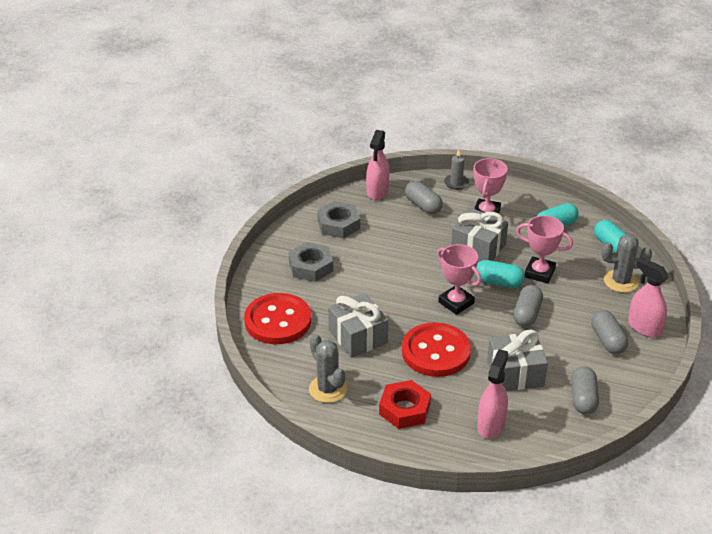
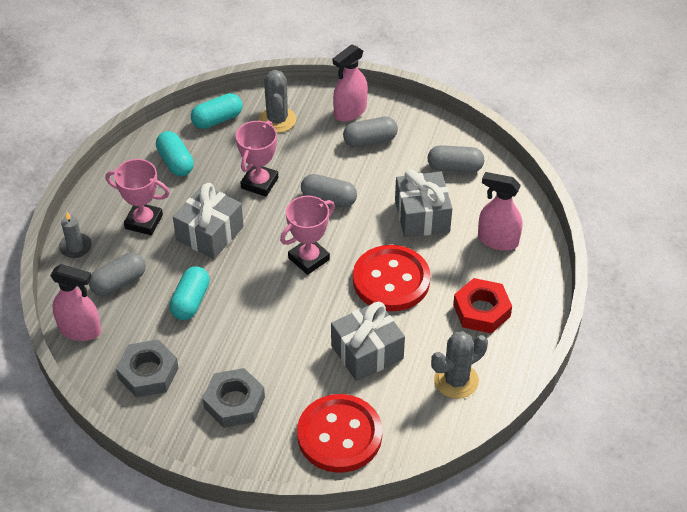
camera: 90 degrees left, 10 degrees up
turquoise capsule [475,260,525,288] -> turquoise capsule moved to [169,266,210,320]

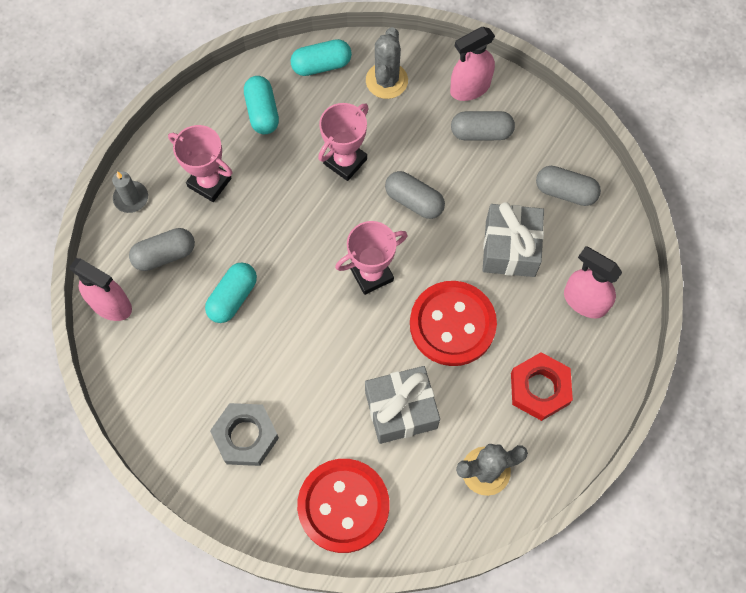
camera: 15 degrees right, 20 degrees up
grey nut [116,339,179,398] -> none
grey gift [173,183,244,259] -> none

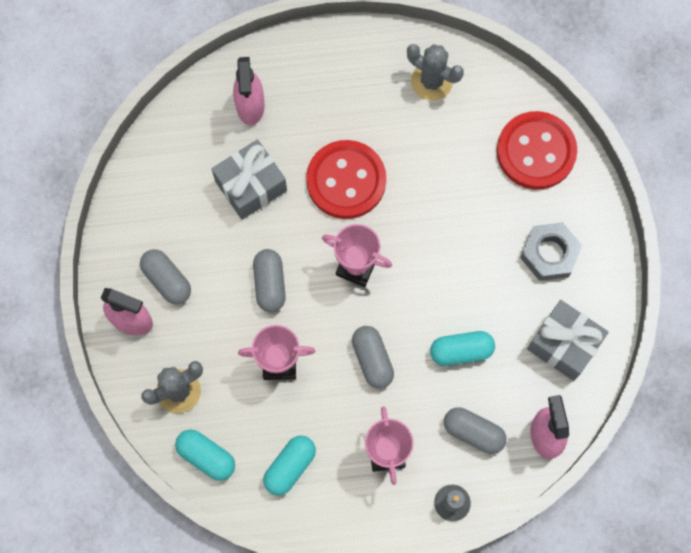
camera: 130 degrees left, 5 degrees up
grey gift [365,366,440,444] -> grey gift moved to [527,300,608,381]
red nut [511,352,573,421] -> none
grey capsule [536,166,601,206] -> grey capsule moved to [352,326,394,389]

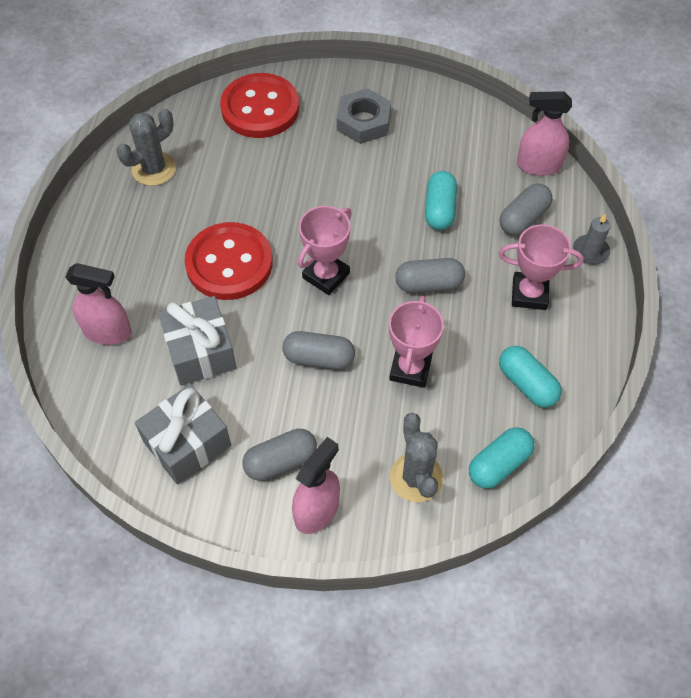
camera: 75 degrees left, 15 degrees down
grey gift [527,300,608,381] -> grey gift moved to [135,384,231,484]

